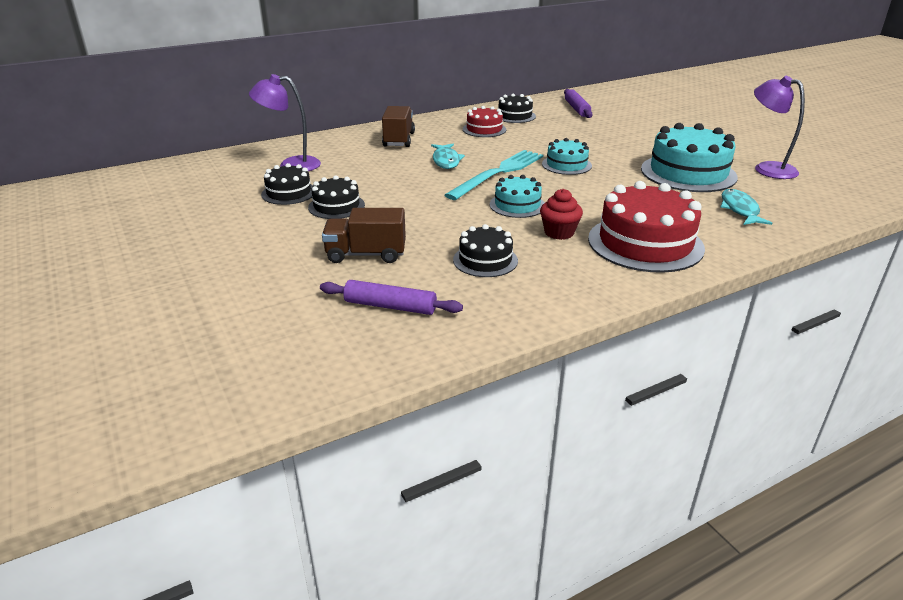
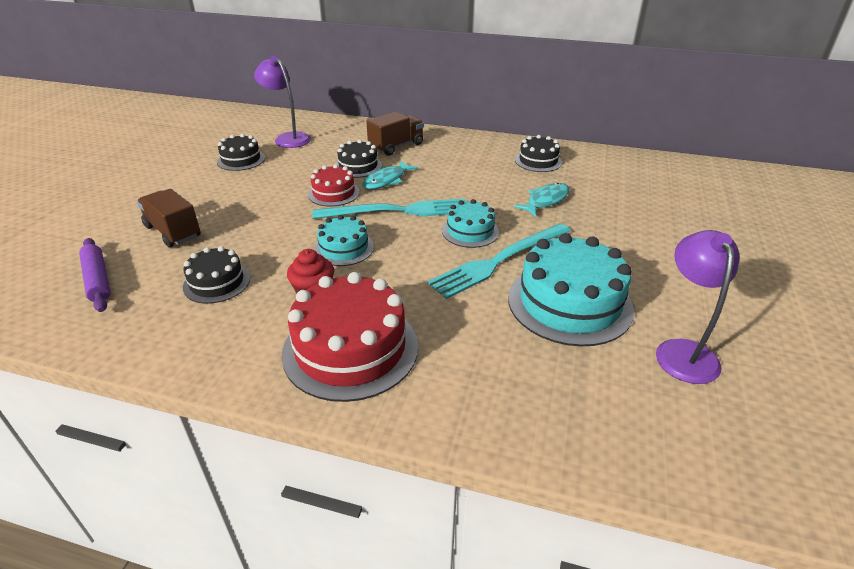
camera: 45 degrees right, 5 degrees up
black cake [308,175,365,219] -> black cake moved to [336,140,382,178]
red cake [463,106,506,137] -> red cake moved to [308,164,360,207]
purple rolling pin [564,89,593,118] -> none
turquoise fish [720,189,772,225] -> turquoise fish moved to [514,183,570,217]
none -> turquoise fork [427,223,571,299]

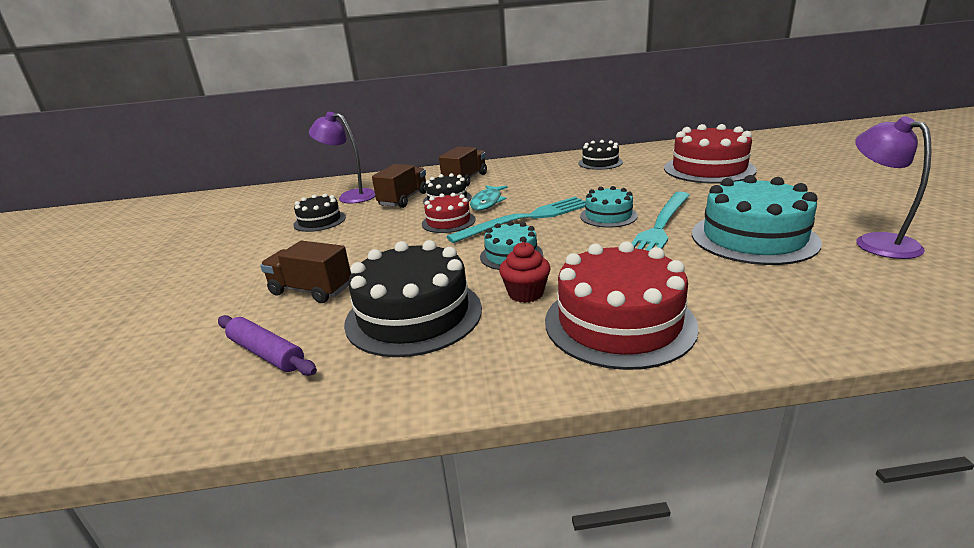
camera: 20 degrees left, 10 degrees down
black cake [183,246,250,304] -> black cake [344,240,482,357], size x1.82
turquoise fish [514,183,570,217] -> none
none -> brown truck [372,164,426,208]
none -> red cake [664,124,757,184]

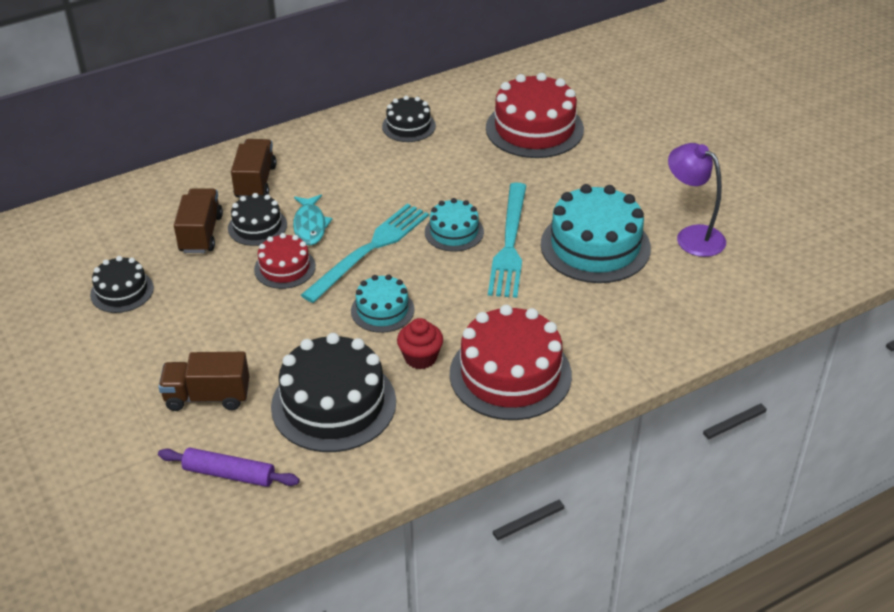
camera: 25 degrees left, 15 degrees up
purple lamp [309,112,375,203] -> none

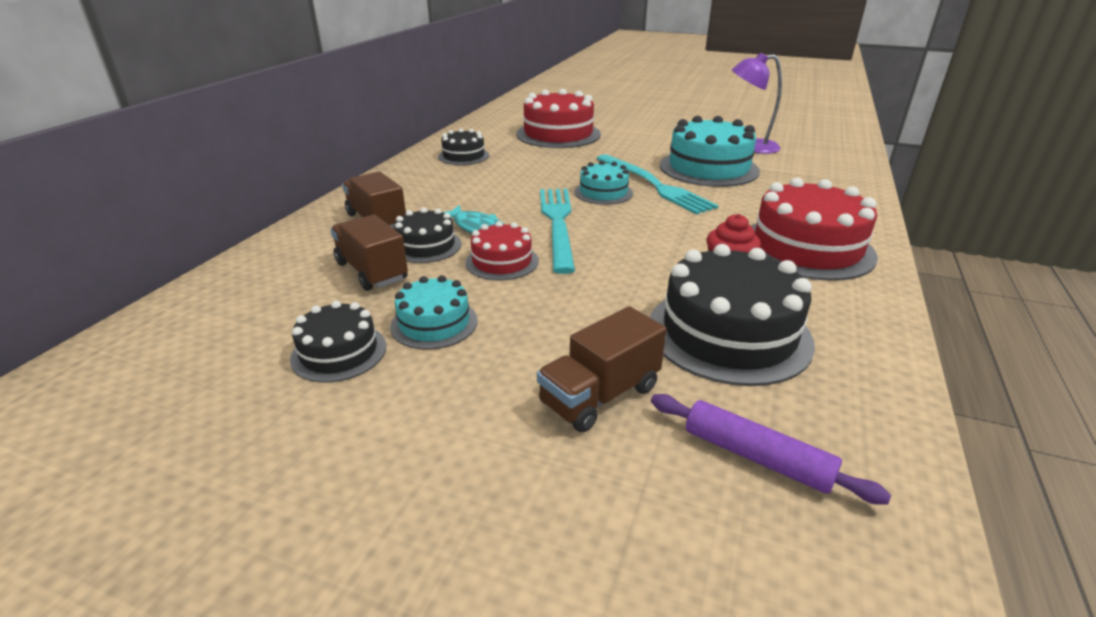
camera: 40 degrees left, 10 degrees down
purple rolling pin [158,448,300,487] -> purple rolling pin turned 60 degrees clockwise [651,394,891,505]
turquoise cake [351,274,415,333] -> turquoise cake moved to [390,275,478,350]

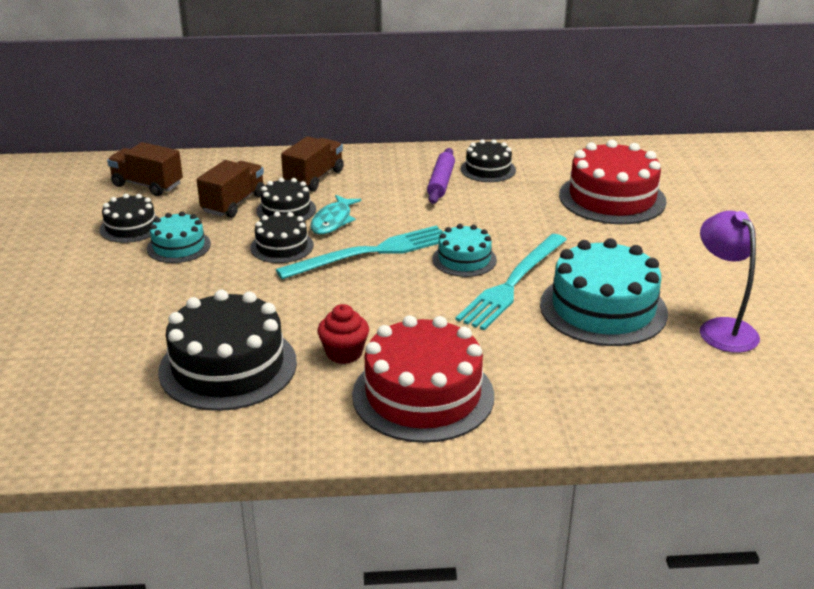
camera: 65 degrees right, 0 degrees up
red cake [465,221,539,280] -> black cake [250,212,314,263]
brown truck [537,306,667,432] -> brown truck moved to [107,142,183,196]
purple rolling pin [651,394,891,505] -> purple rolling pin moved to [427,148,455,204]

